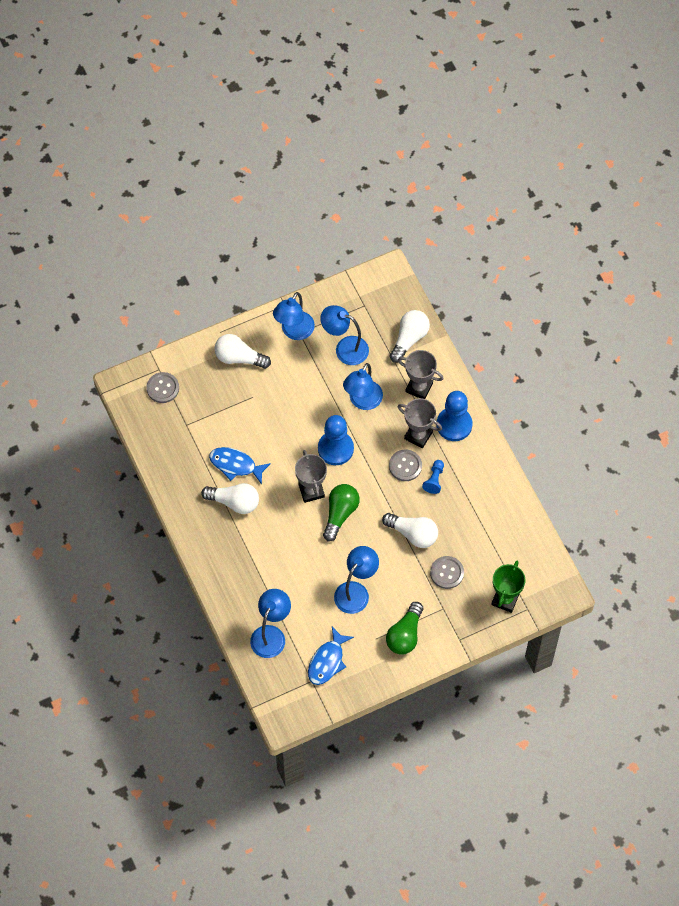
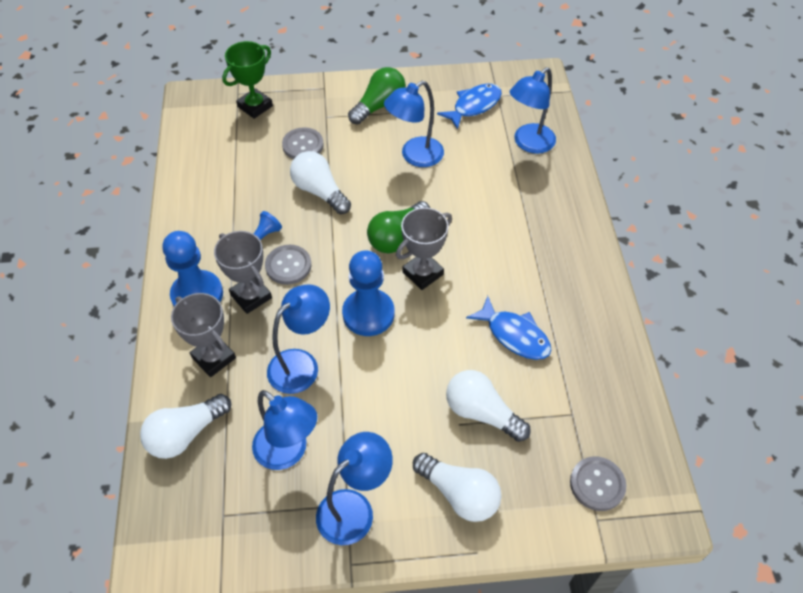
camera: 160 degrees left, 10 degrees down
white light bulb [201,483,259,514] -> white light bulb moved to [446,370,531,442]
grey trophy [295,450,327,503] -> grey trophy turned 45 degrees clockwise [396,207,452,290]

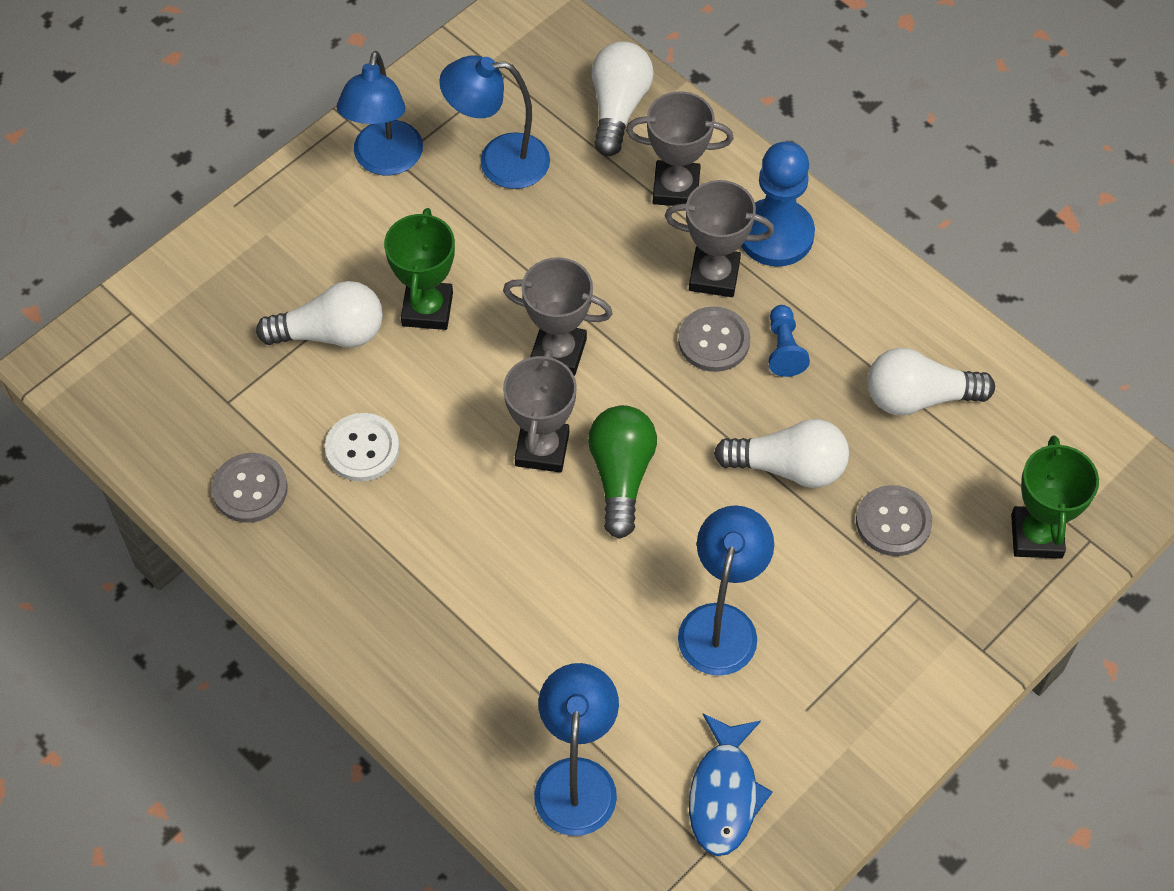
camera: 140 degrees right, 5 degrees up
blue lamp [267,284,330,394] -> none
blue pawn [342,250,394,336] -> grey trophy [503,257,613,376]
green light bulb [348,67,406,125] -> none
white light bulb [413,453,501,522] -> white light bulb moved to [867,348,995,416]
blue fish [466,296,552,360] -> white button [325,413,399,482]
grey button [570,456,627,511] -> grey button moved to [212,453,288,523]
none -> green trophy [384,208,455,330]

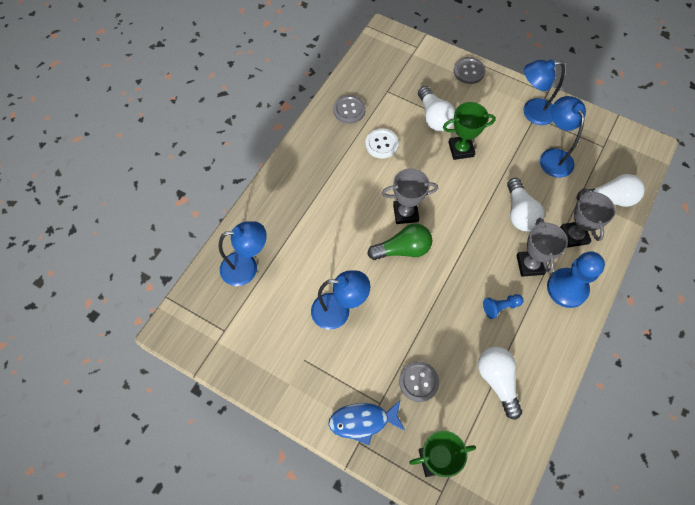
camera: 75 degrees right, 5 degrees up
grey trophy [503,257,613,376] -> none
grey button [678,306,750,372] -> grey button moved to [454,57,485,84]
blue fish [689,713,773,856] -> blue fish moved to [328,401,405,445]
white light bulb [714,419,849,488] -> white light bulb moved to [507,178,545,231]

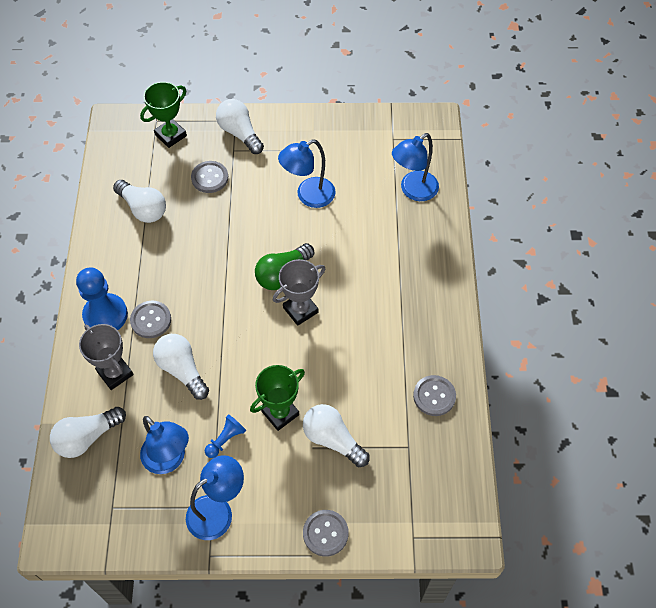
camera: 150 degrees right, 5 degrees down
blue fish [328,401,405,445] -> white light bulb [216,99,264,154]
white button [365,128,399,159] -> none
blue pawn [483,294,524,319] -> blue pawn moved to [205,414,246,458]
grey trophy [516,218,568,277] -> grey button [130,301,171,338]

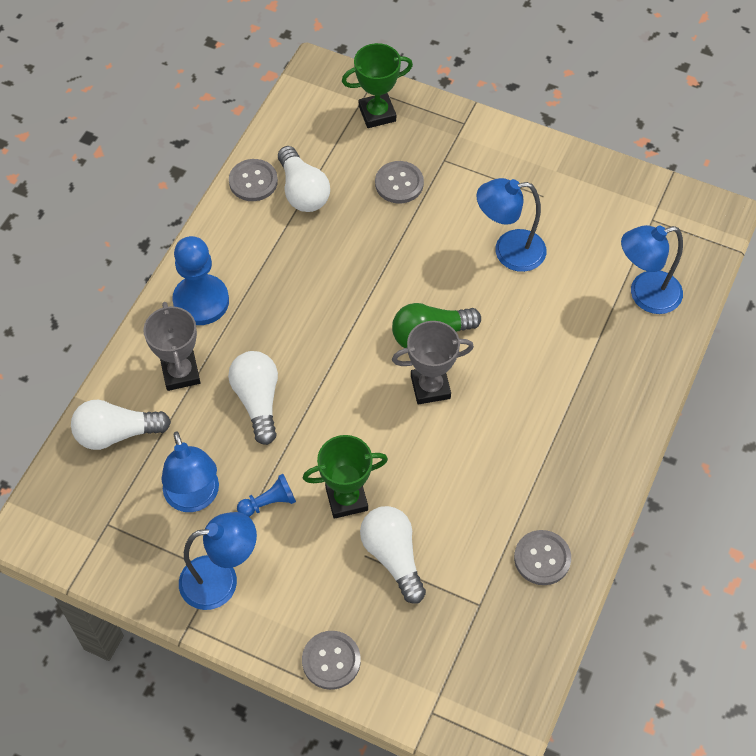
camera: 25 degrees right, 0 degrees up
grey button [130,301,171,338] -> grey button moved to [229,159,278,201]
white light bulb [216,99,264,154] -> none

